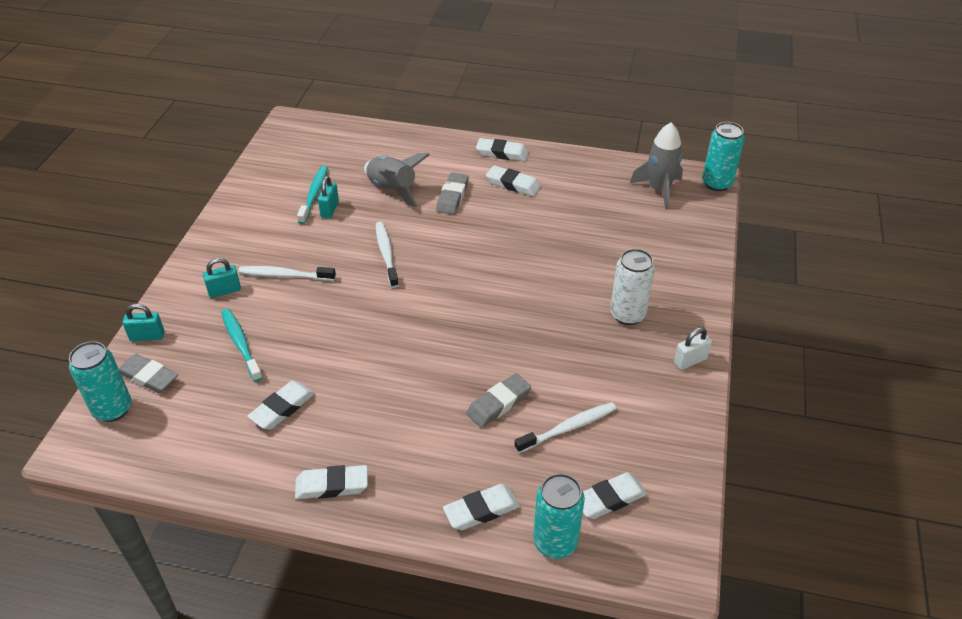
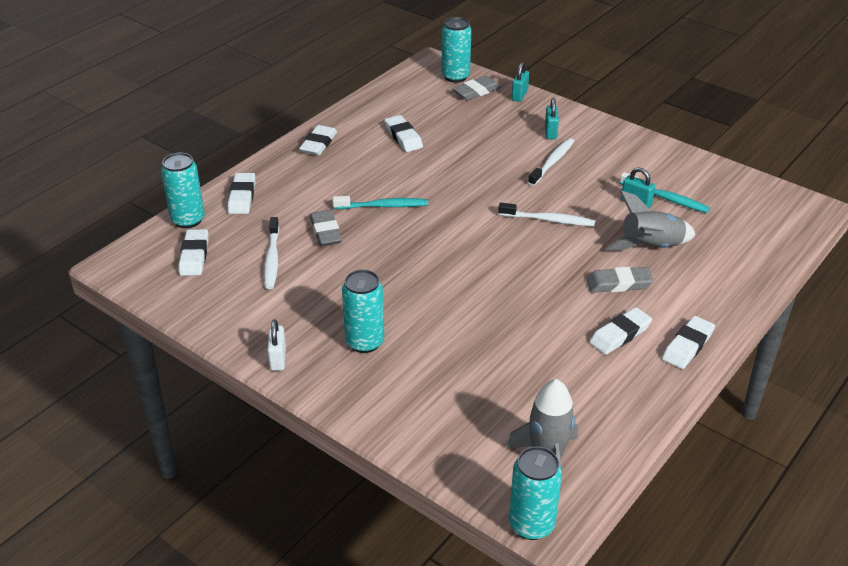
camera: 115 degrees right, 5 degrees down
turquoise toothbrush [221,309,263,382] -> turquoise toothbrush moved to [333,196,428,209]
grey eraser [436,172,469,214] -> grey eraser turned 45 degrees counterclockwise [586,267,653,293]
white can [610,249,655,325] -> turquoise can [342,270,384,353]

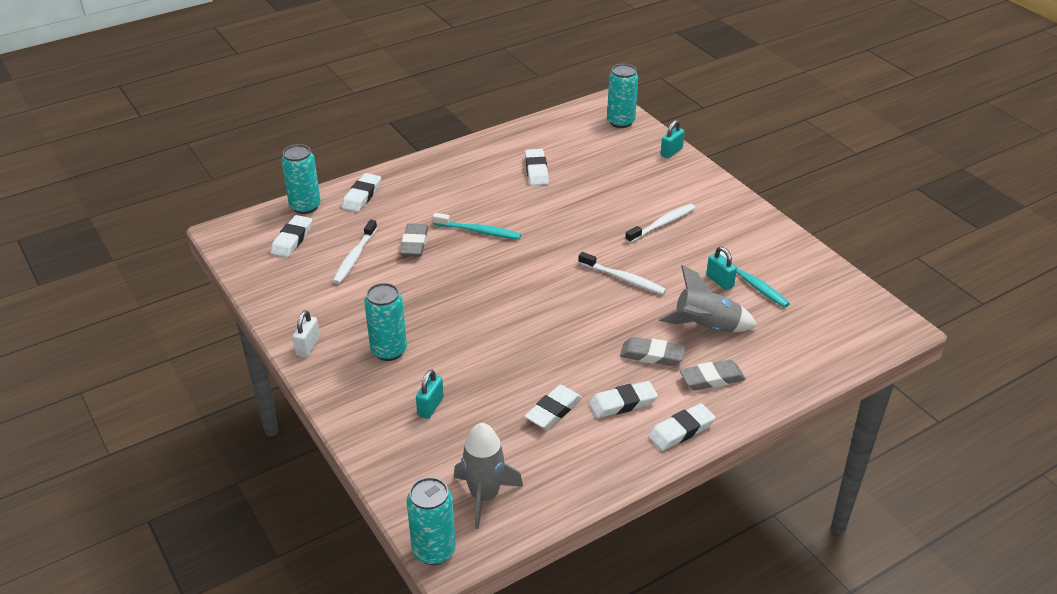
camera: 20 degrees right, 0 degrees up
white eraser [299,125,337,155] -> white eraser moved to [525,385,582,429]
grey eraser [452,76,501,100] -> grey eraser moved to [680,359,746,390]
turquoise padlock [545,98,559,139] -> turquoise padlock moved to [416,369,444,419]

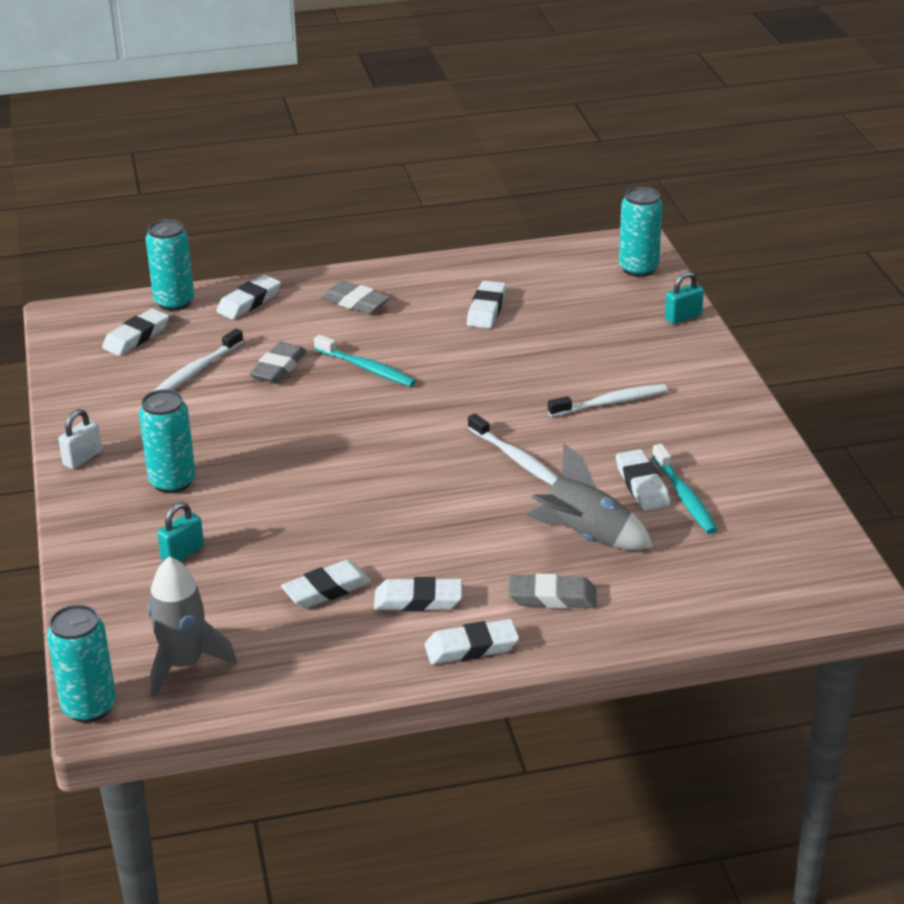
camera: 20 degrees right, 5 degrees down
grey eraser [620,337,686,366] -> grey eraser moved to [321,281,390,314]
turquoise padlock [706,246,737,290] -> white eraser [616,449,670,511]

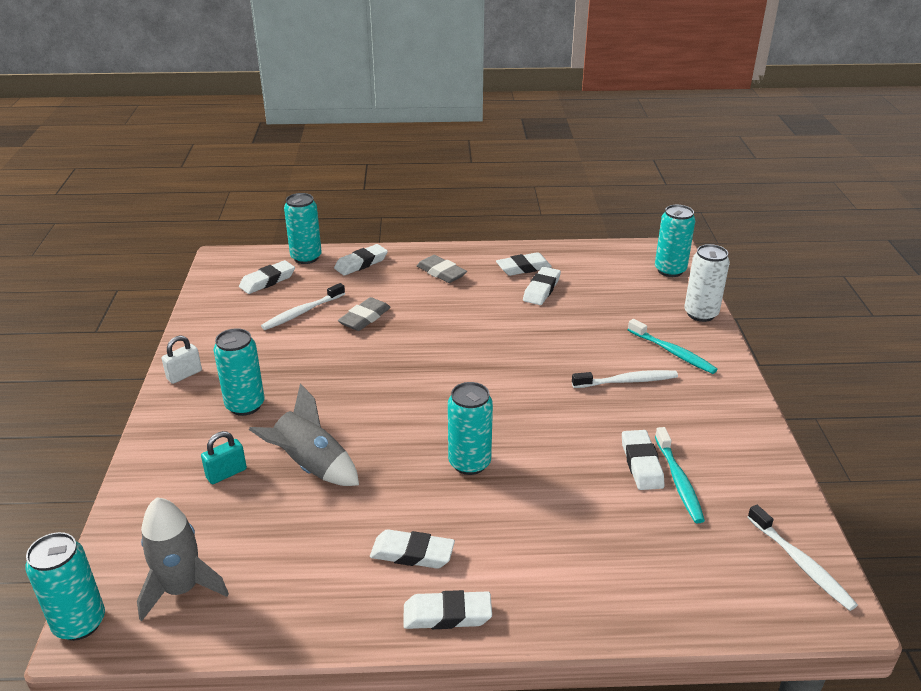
camera: 10 degrees right, 0 degrees up
white eraser [281,560,371,608] -> white eraser moved to [496,252,552,276]
turquoise toothbrush [314,335,416,387] -> turquoise toothbrush moved to [628,319,717,374]
white toothbrush [468,413,558,486] -> white toothbrush moved to [748,505,858,611]
grey eraser [508,573,597,608] -> none
grey rocket [525,443,653,550] -> grey rocket moved to [249,384,359,486]
turquoise padlock [665,272,704,324] -> white can [684,244,730,322]
none -> turquoise can [448,382,493,475]

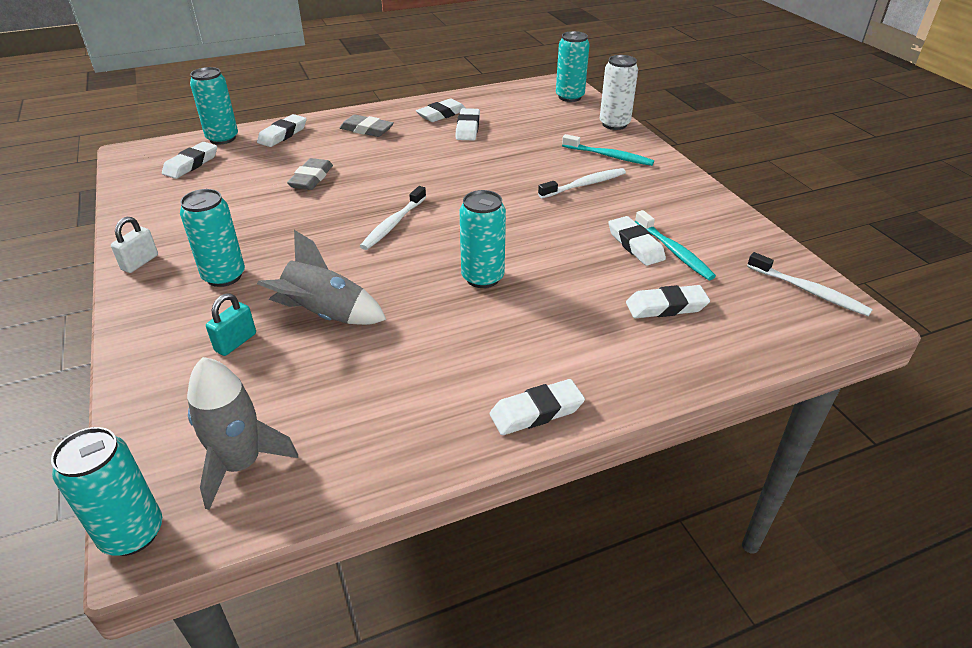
camera: 20 degrees left, 5 degrees up
white toothbrush [261,283,345,330] -> white toothbrush moved to [360,186,426,250]
white eraser [370,529,455,569] -> white eraser moved to [626,285,710,318]

